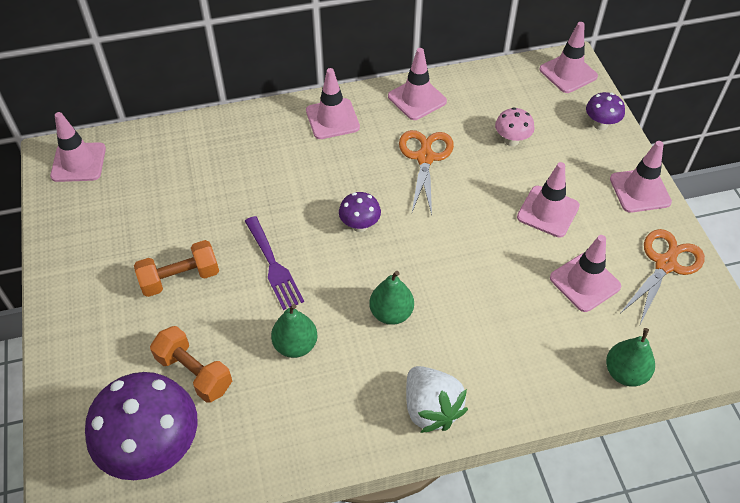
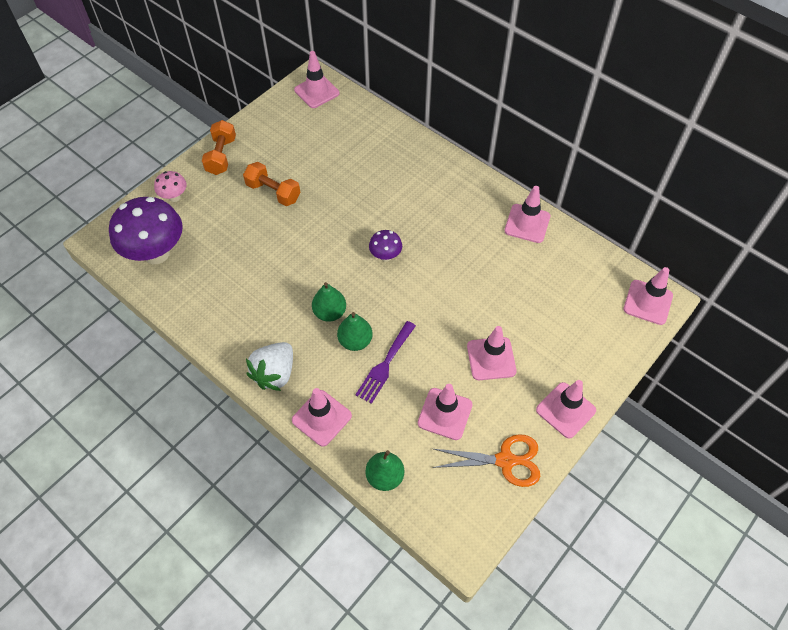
camera: 55 degrees right, 5 degrees up
orange dumbbell [150,326,232,403] -> orange dumbbell moved to [202,120,236,175]
purple fork [245,216,304,310] -> purple fork moved to [355,321,416,404]
green pear [271,304,318,358] -> green pear moved to [337,312,373,351]
pink traffic cone [306,68,360,139] -> pink traffic cone moved to [292,388,352,447]
orange scissors [399,130,454,215] -> none
pink mushroom [495,107,534,146] -> pink mushroom moved to [154,171,186,202]
purple mushroom [586,92,625,130] -> none

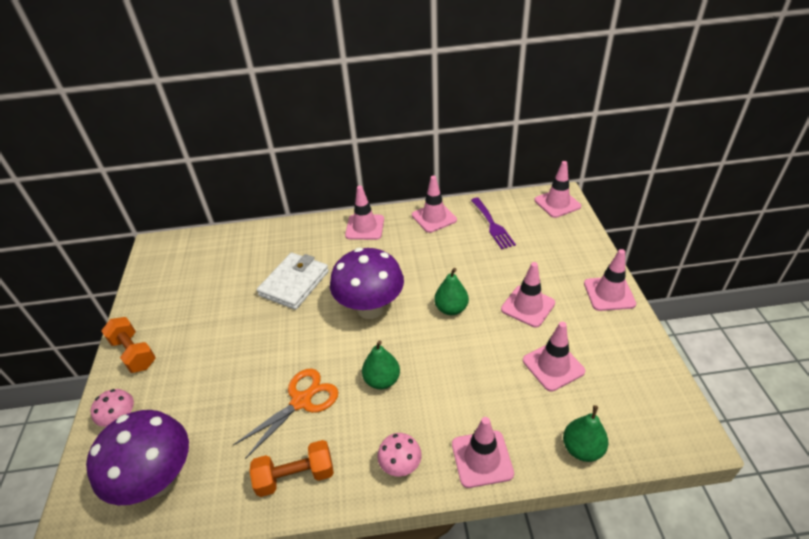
camera: 45 degrees left, 15 degrees down
orange dumbbell [243,162,301,206] -> orange dumbbell moved to [250,440,334,497]
white strawberry [246,342,293,391] -> pink mushroom [377,433,422,476]
pink traffic cone [294,51,339,108] -> pink traffic cone moved to [345,186,384,240]
green pear [337,312,373,351] -> green pear moved to [434,268,469,315]
purple fork [355,321,416,404] -> purple fork moved to [471,198,516,249]
purple mushroom [369,230,402,261] -> purple mushroom [330,248,404,319], size x2.10
orange scissors [432,434,540,487] -> orange scissors moved to [233,369,338,459]
none -> white wallet [257,253,329,310]

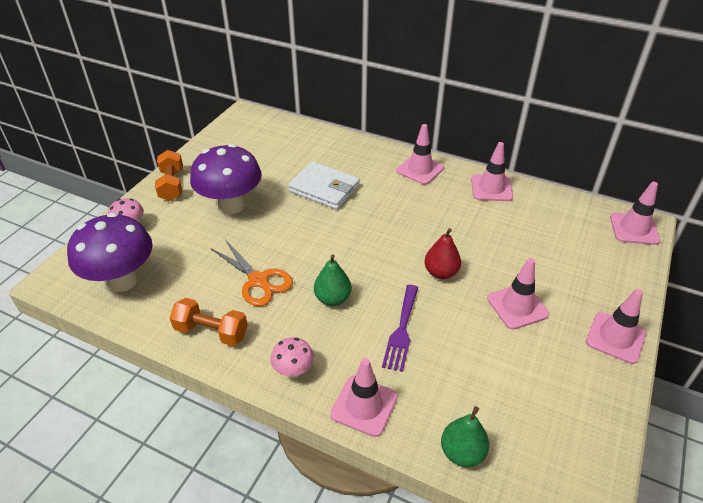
camera: 30 degrees right, 0 degrees up
orange scissors [233,369,338,459] -> orange scissors turned 60 degrees clockwise [211,240,293,306]
white wallet [257,253,329,310] -> white wallet turned 60 degrees clockwise [288,162,360,210]
purple mushroom [330,248,404,319] -> purple mushroom moved to [190,144,262,215]
green pear [434,268,469,315] -> red pear [424,228,461,279]
purple fork [471,198,516,249] -> purple fork moved to [382,285,418,372]
pink traffic cone [523,322,585,392] -> none

